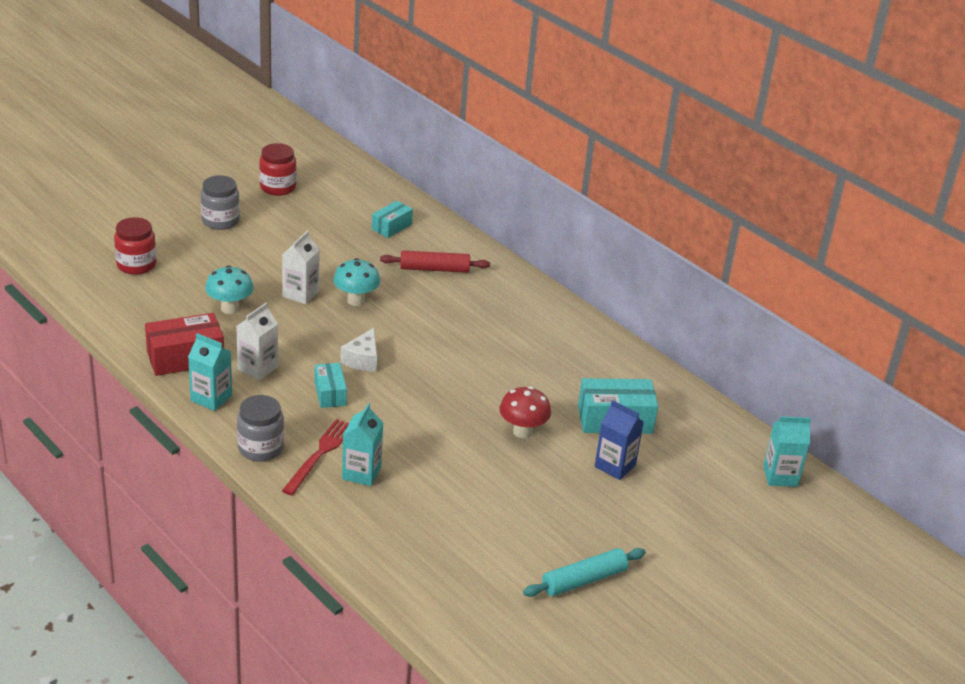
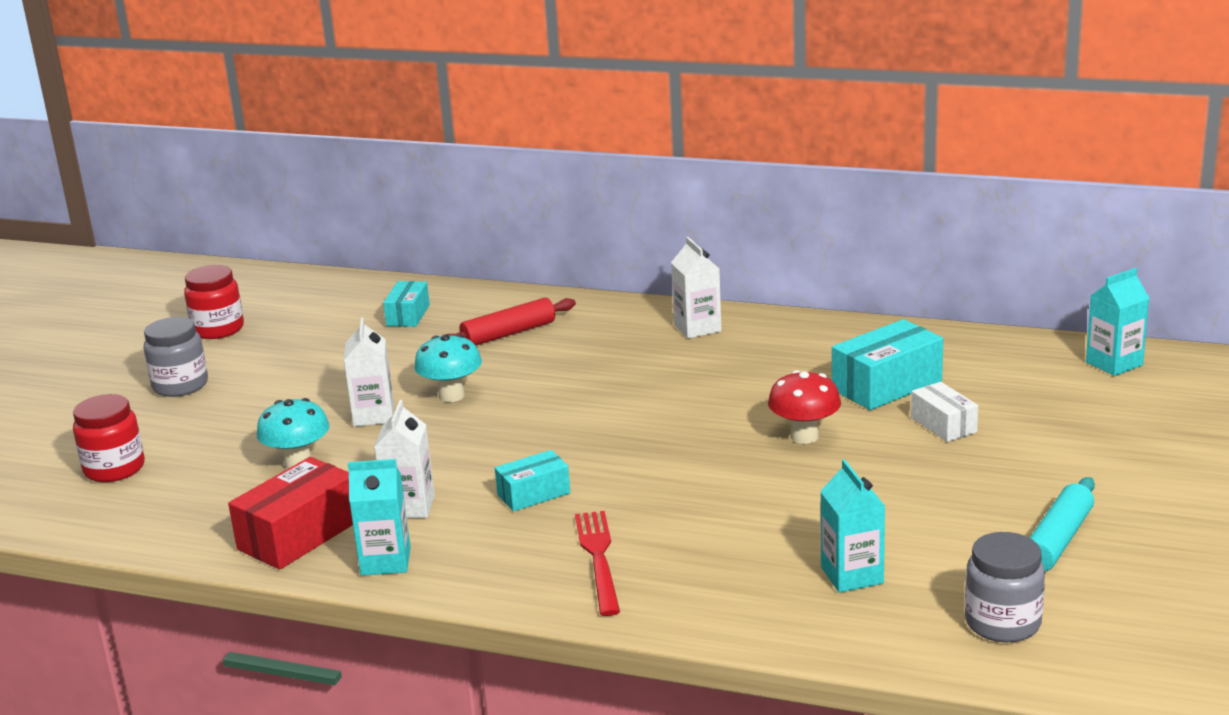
camera: 25 degrees left, 10 degrees down
grey jar [237,395,284,461] -> grey jar moved to [965,532,1045,642]
turquoise box [314,363,347,408] -> turquoise box turned 75 degrees counterclockwise [495,450,570,512]
white cheese [340,328,377,372] -> none
turquoise carton [342,403,383,486] -> turquoise carton moved to [820,459,886,593]
blue carton [595,400,644,480] -> white box [911,382,978,442]
none -> white carton [671,237,722,339]

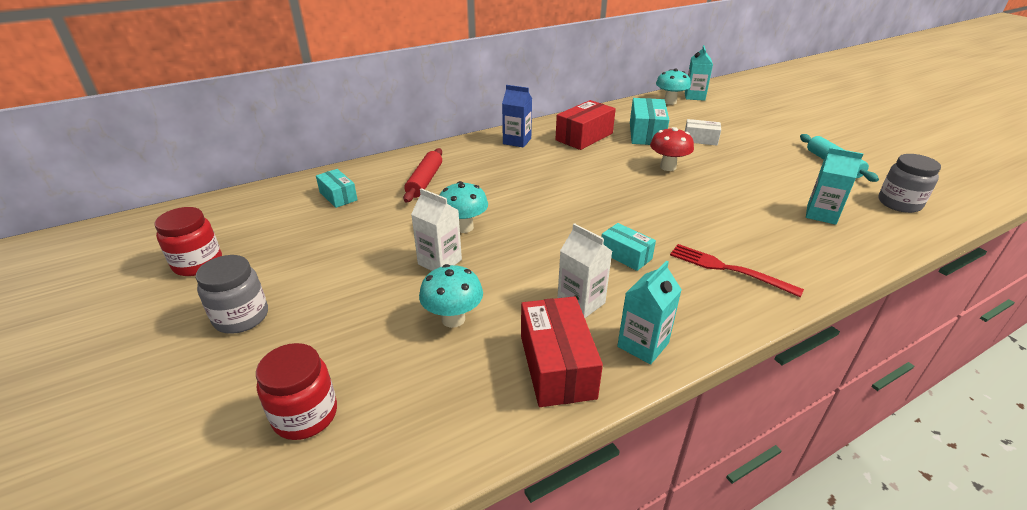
camera: 50 degrees left, 10 degrees up
turquoise box [495,450,570,512] -> turquoise box turned 60 degrees counterclockwise [602,223,656,271]
white carton [671,237,722,339] -> blue carton [502,85,532,148]
none -> red box [555,100,616,150]
none -> turquoise mushroom [656,68,691,105]

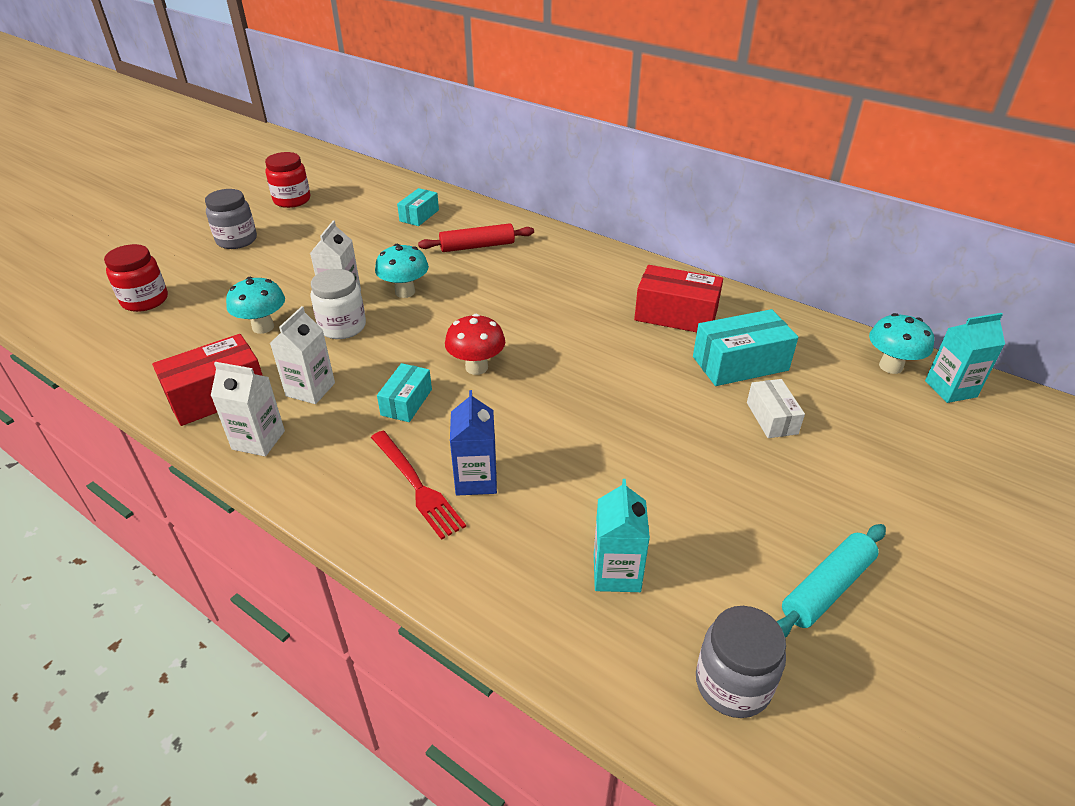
camera: 65 degrees right, 5 degrees up
blue carton [502,85,532,148] -> blue carton moved to [450,390,497,496]
turquoise carton [617,261,682,364] -> white carton [211,362,285,456]
red mushroom [650,127,694,171] -> red mushroom moved to [445,314,505,375]
red fork [670,244,804,297] -> red fork turned 135 degrees clockwise [371,431,466,540]
none -> white jar [310,269,366,339]

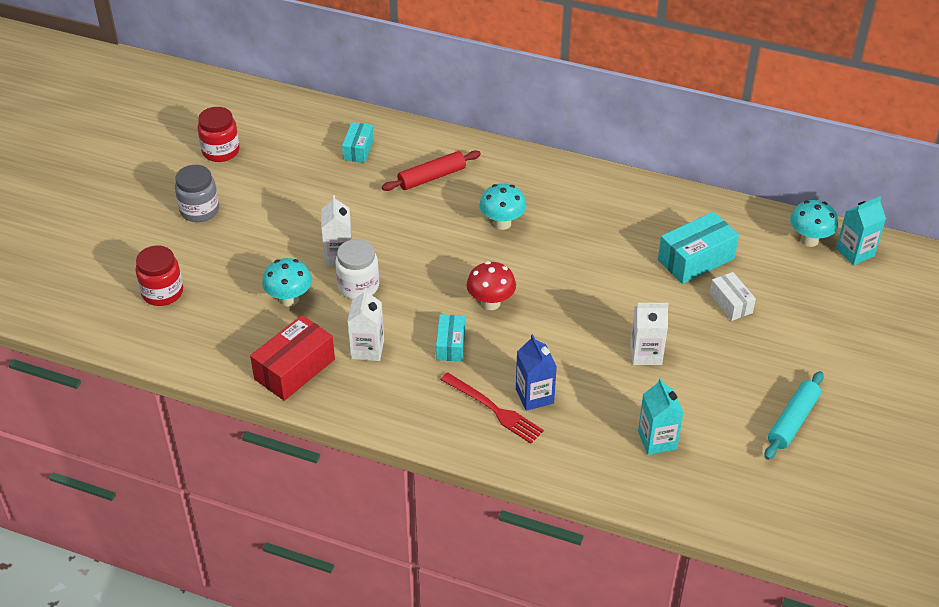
camera: 15 degrees left, 5 degrees up
white carton [211,362,285,456] -> white carton moved to [630,303,668,365]
turquoise mushroom [375,244,429,298] -> turquoise mushroom moved to [479,183,526,230]
red box [634,265,723,332] -> none
grey jar [696,606,786,718] -> none

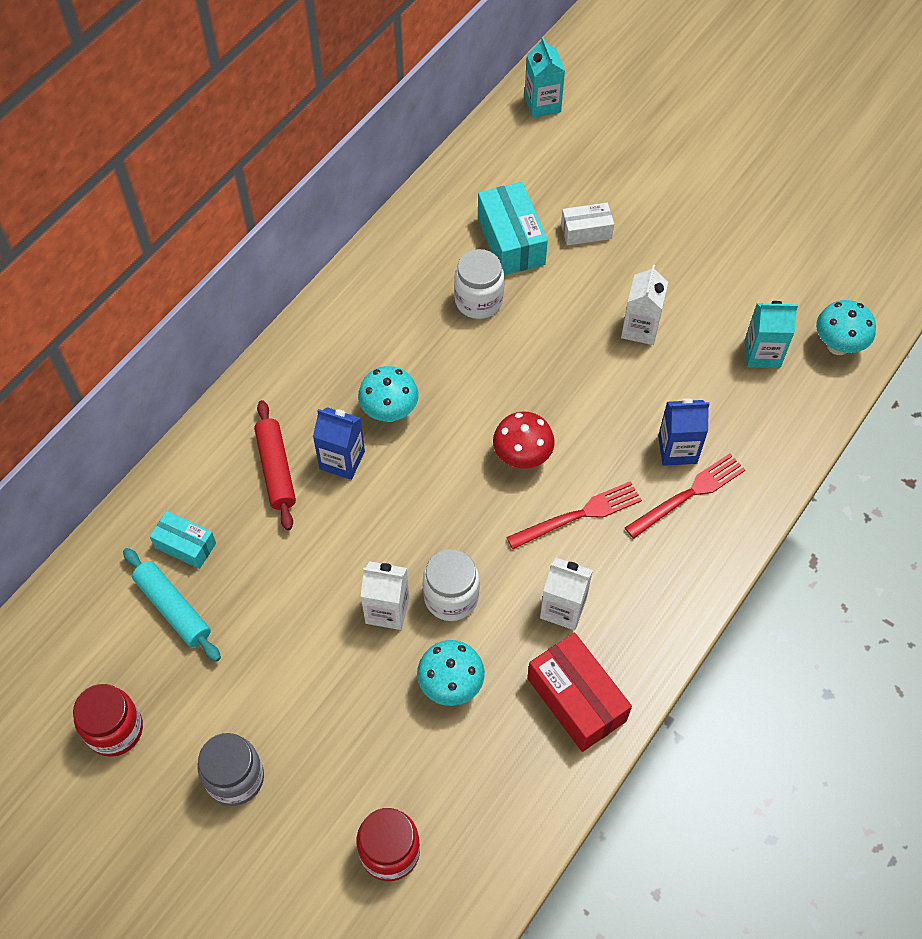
camera: 75 degrees left, 15 degrees up
turquoise box [436,314,465,361] -> red fork [506,481,642,549]
turquoise rolling pin [765,371,824,460] -> turquoise rolling pin moved to [123,548,221,662]
turquoise mushroom [790,200,838,247] -> turquoise mushroom moved to [816,300,876,355]
none -> blue carton [313,407,365,480]
none -> white jar [454,249,504,319]

